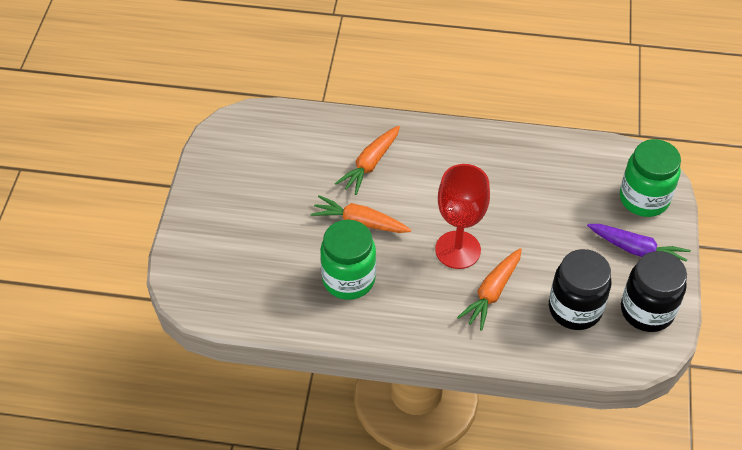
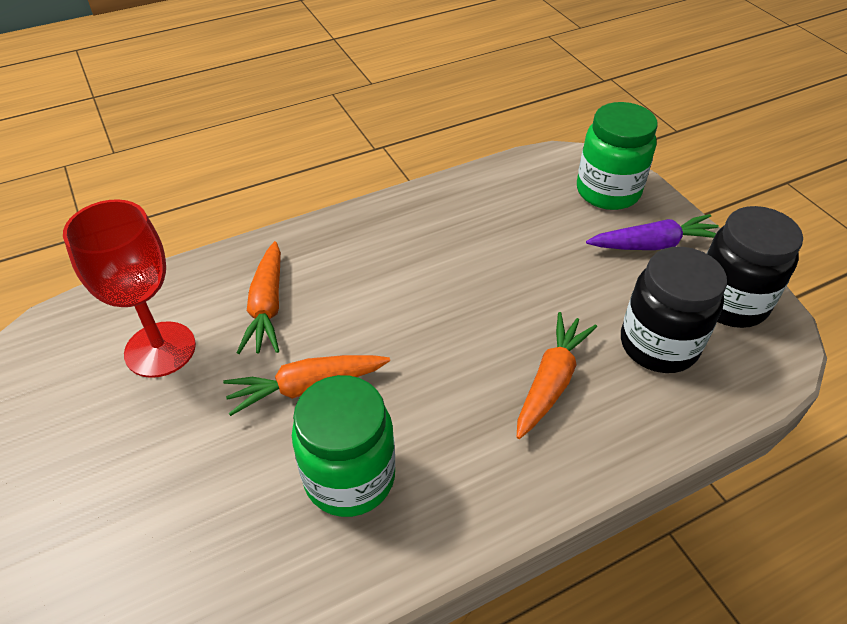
camera: 35 degrees left, 5 degrees down
red goblet [435,164,490,269] -> red goblet moved to [63,199,196,378]
orange carrot [457,248,522,330] -> orange carrot turned 150 degrees counterclockwise [517,312,597,439]

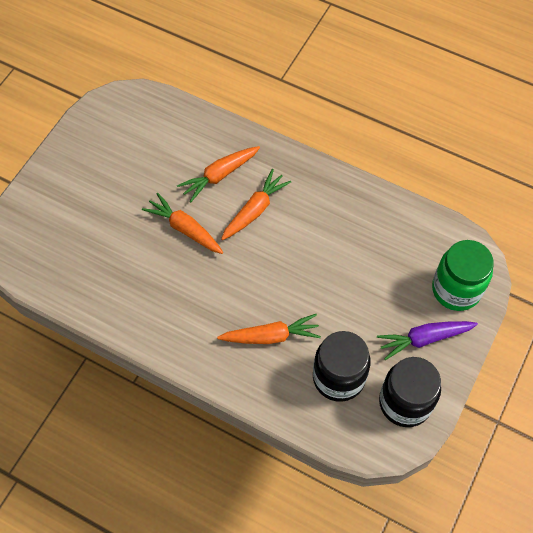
camera: 55 degrees right, 15 degrees up
red goblet [63,199,196,378] -> none
green jar [292,375,395,517] -> none
purple carrot [586,214,719,250] -> purple carrot turned 120 degrees clockwise [377,321,478,360]
none -> orange carrot [221,169,291,240]

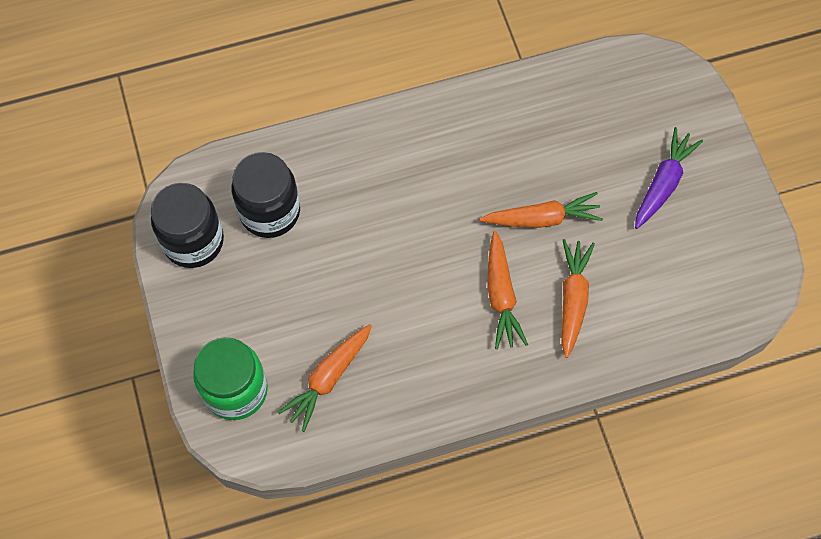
camera: 135 degrees right, 5 degrees up
orange carrot [217,314,321,344] -> orange carrot moved to [278,324,372,432]
purple carrot [377,321,478,360] -> purple carrot moved to [635,127,703,229]

